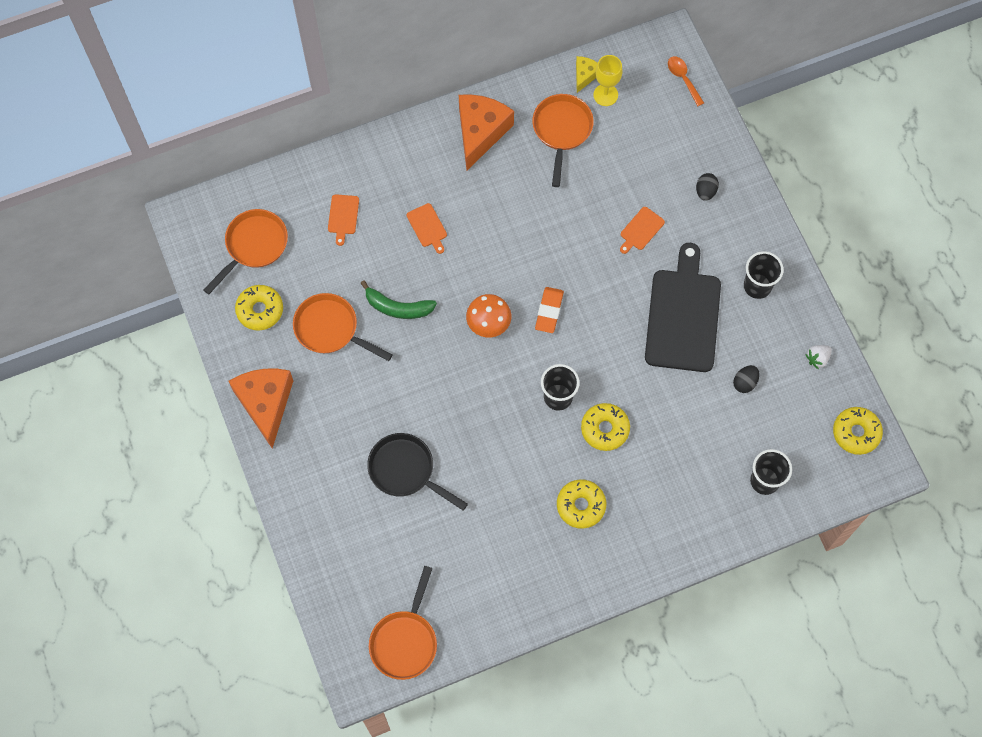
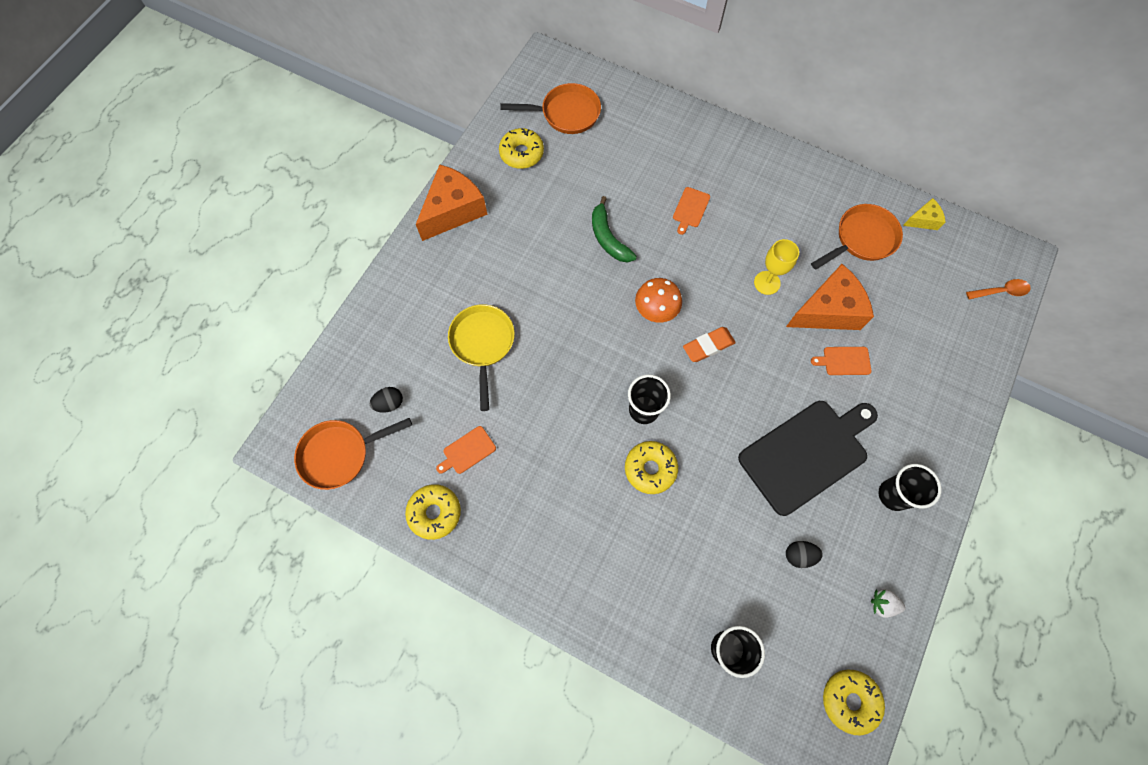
camera: 50 degrees right, 0 degrees up
orange pan [293,293,393,361] -> none
orange cutting board [328,194,359,246] -> orange cutting board moved to [436,426,496,474]
black pan [367,433,468,511] -> yellow pan [448,304,515,411]
orange cheese [459,94,514,170] -> orange cheese moved to [786,264,874,330]
yellow donut [557,479,606,529] -> yellow donut moved to [405,484,461,540]
yellow goblet [593,55,623,106] -> yellow goblet moved to [754,239,799,295]
orange spoon [668,56,704,106] -> orange spoon turned 60 degrees clockwise [966,279,1031,299]
black egg [696,173,719,201] -> black egg moved to [370,387,403,413]

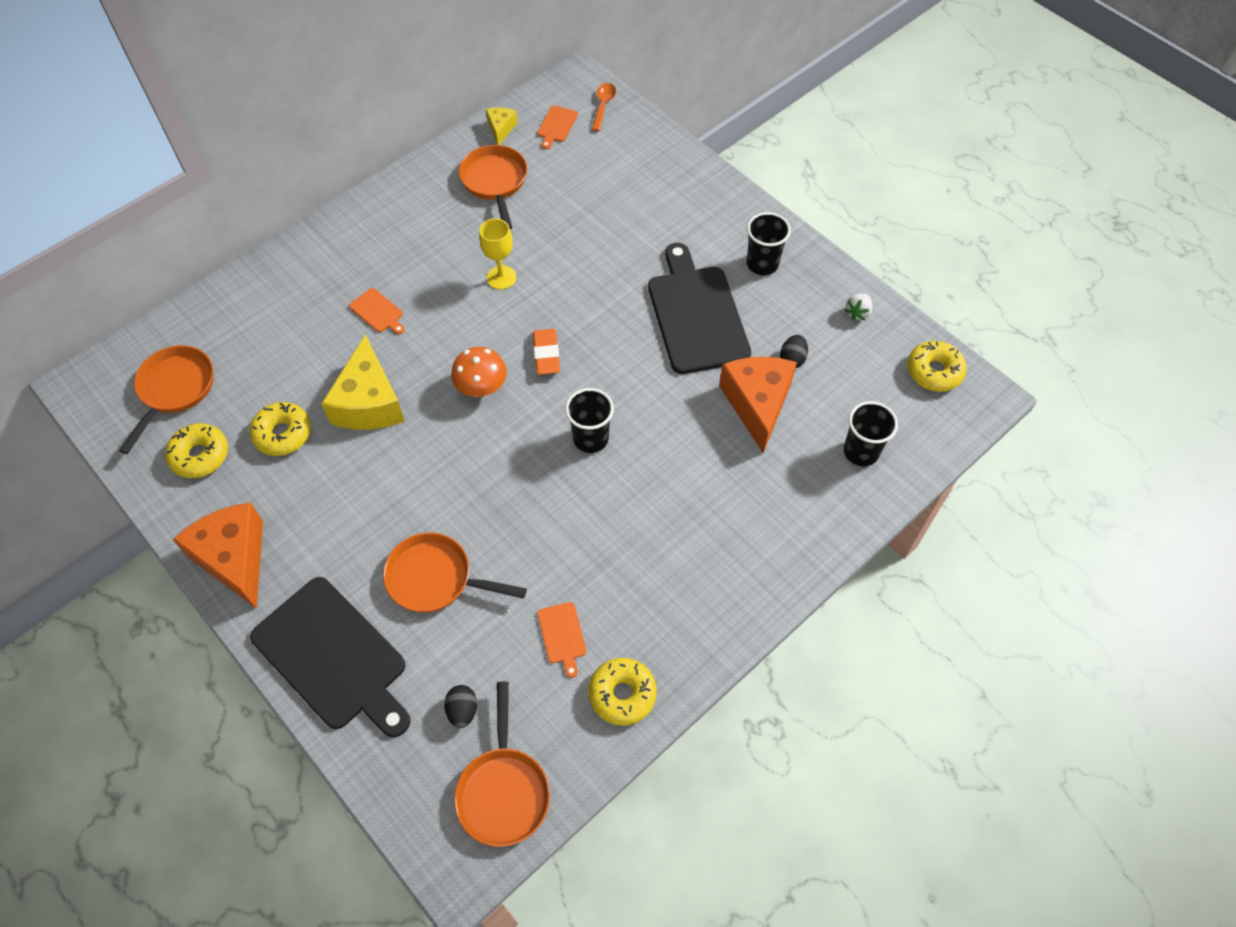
camera: 70 degrees left, 10 degrees down
yellow pan [448,304,515,411] -> orange pan [383,532,527,613]
green banana [592,196,637,262] -> yellow cheese [321,334,405,430]
yellow donut [625,441,678,494] -> yellow donut moved to [249,402,311,456]
orange cheese [786,264,874,330] -> orange cheese moved to [719,357,797,453]
orange cutting board [811,347,872,375] -> orange cutting board moved to [537,106,578,149]
none -> black cutting board [250,577,411,738]

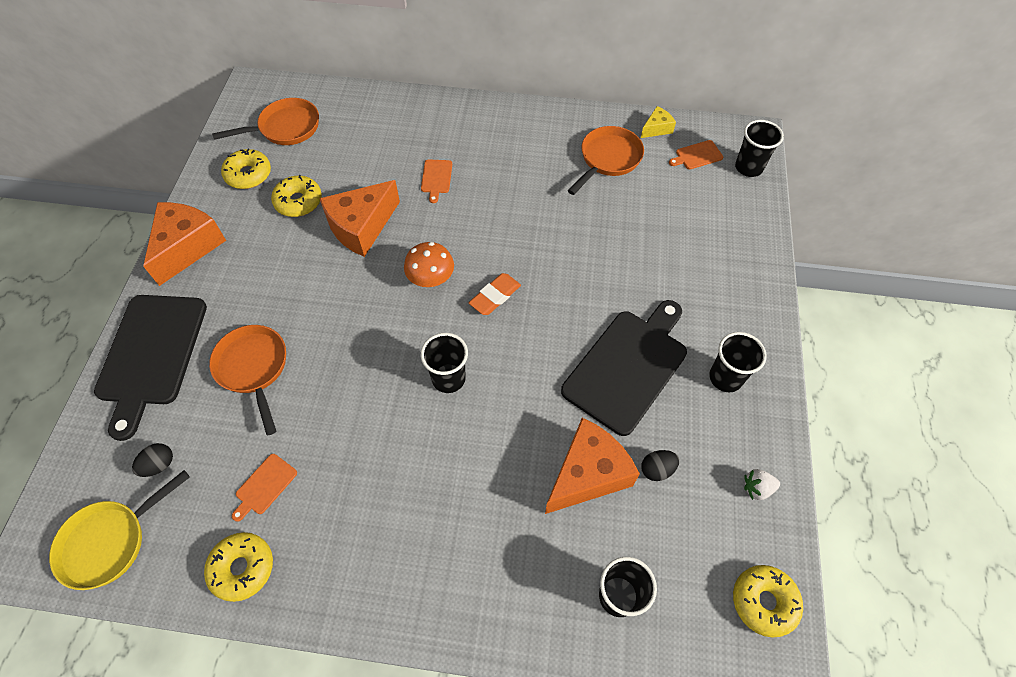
camera: 50 degrees right, 0 degrees up
yellow cheese [321,334,405,430] -> orange cheese [319,180,400,257]
orange pan [454,682,550,847] -> yellow pan [49,470,190,590]
yellow goblet [479,218,517,290] -> none
orange spoon [592,83,616,131] -> black cup [735,120,784,177]

